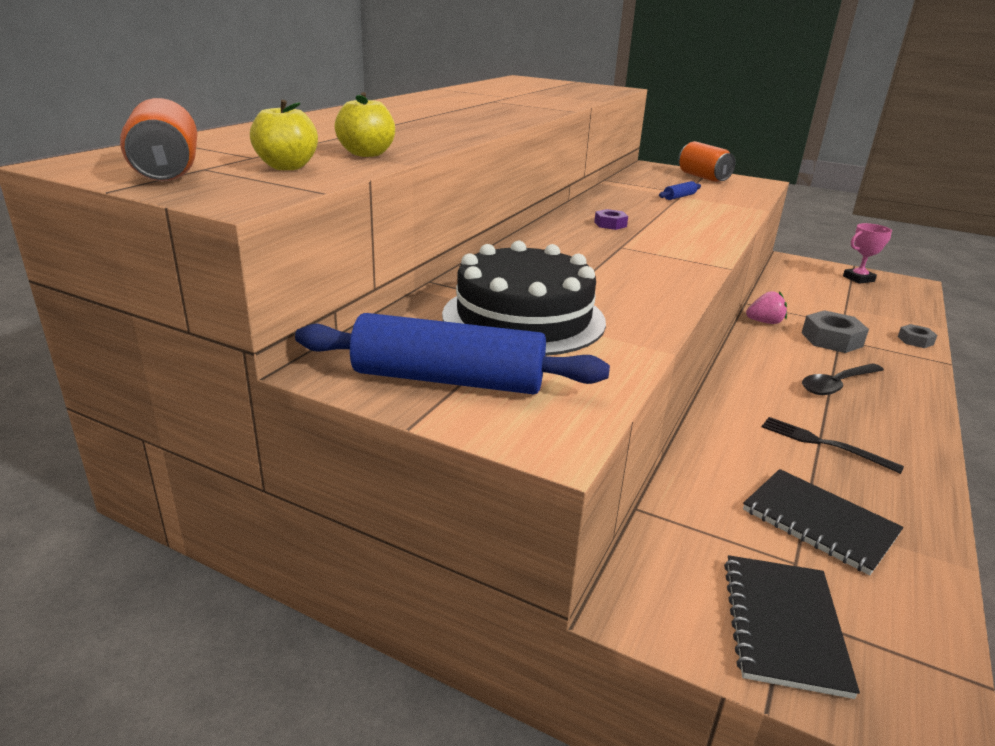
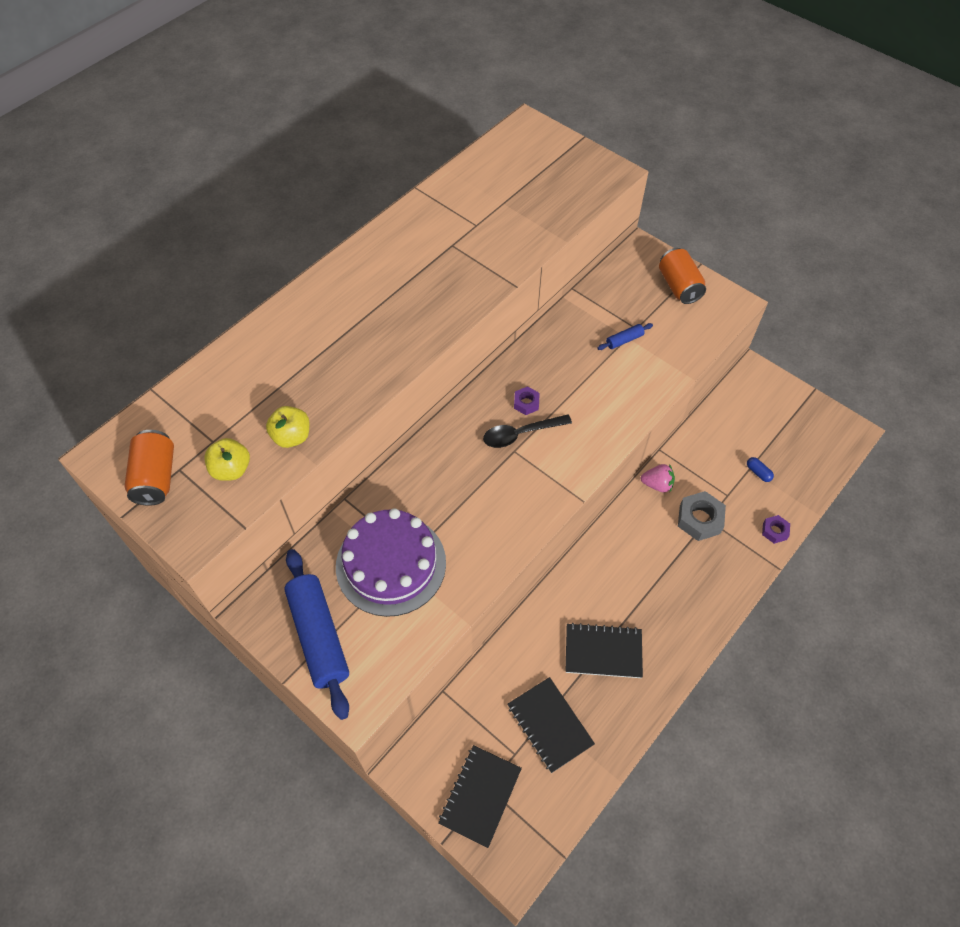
camera: 15 degrees right, 30 degrees up
blue rolling pin [295,313,610,394] -> blue rolling pin turned 45 degrees clockwise [284,549,349,720]
black cake [442,241,606,356] -> purple cake [336,508,446,617]
black fork [762,417,904,474] -> black notebook [566,623,643,678]
black spoon [802,363,884,395] -> black spoon moved to [483,414,572,448]
pink trophy [843,223,892,284] -> none
grey nut [898,324,938,348] -> purple nut [762,515,790,544]
none -> blue capsule [747,457,774,482]

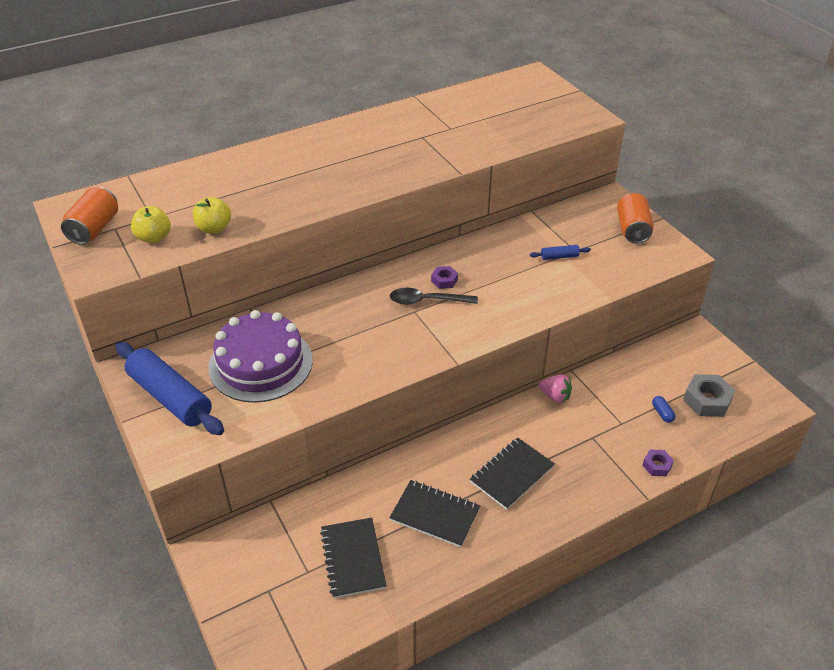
camera: 20 degrees right, 15 degrees down
blue rolling pin [284,549,349,720] -> blue rolling pin turned 45 degrees counterclockwise [116,342,224,435]
black notebook [438,745,522,848] -> black notebook moved to [470,437,555,510]
grey nut [678,491,726,541] -> grey nut moved to [683,374,735,417]

